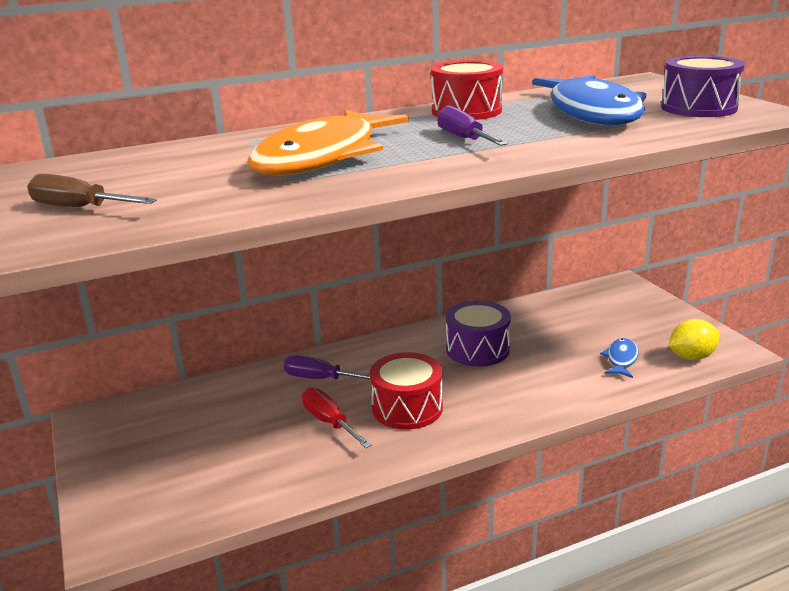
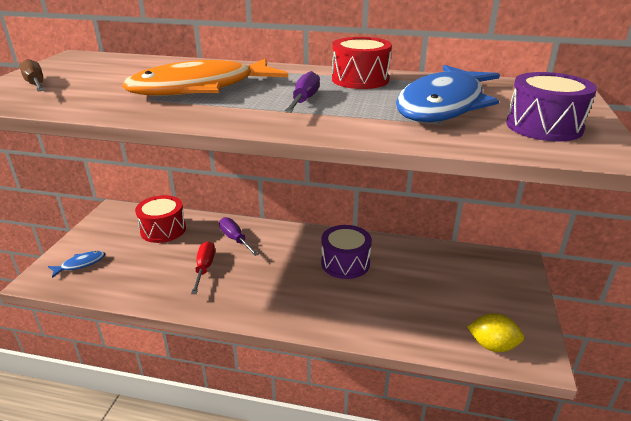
camera: 35 degrees right, 5 degrees up
red drum [370,352,443,430] -> red drum moved to [135,195,186,243]
blue fish [600,338,638,378] -> blue fish moved to [48,251,105,278]

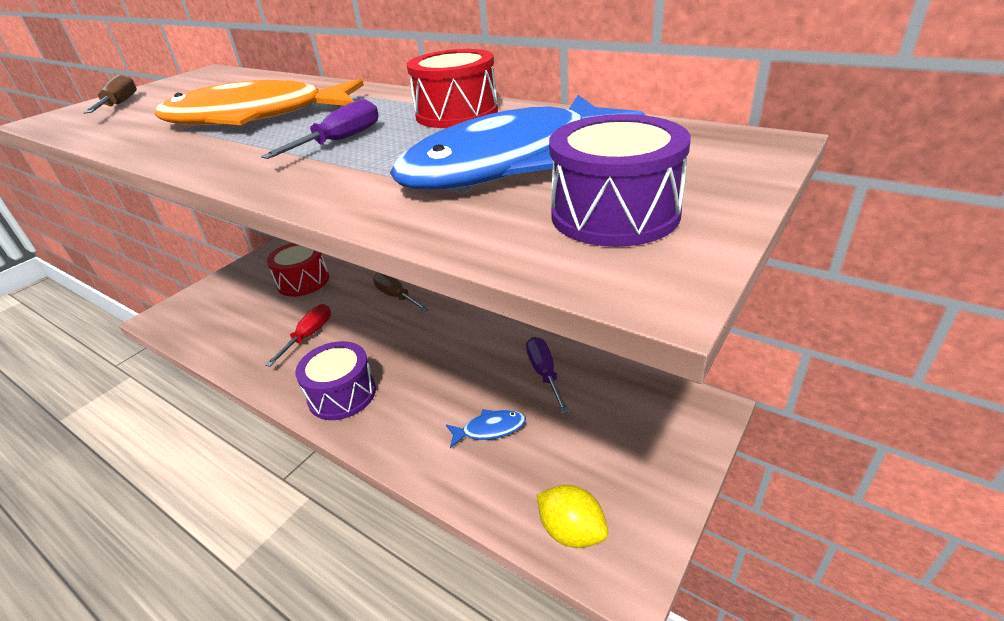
camera: 25 degrees right, 5 degrees up
blue fish [48,251,105,278] -> blue fish moved to [446,409,526,448]
purple screwdriver [219,217,259,256] -> purple screwdriver moved to [526,337,569,414]
purple drum [321,225,372,279] -> purple drum moved to [295,341,376,420]
none -> brown screwdriver [373,273,429,312]

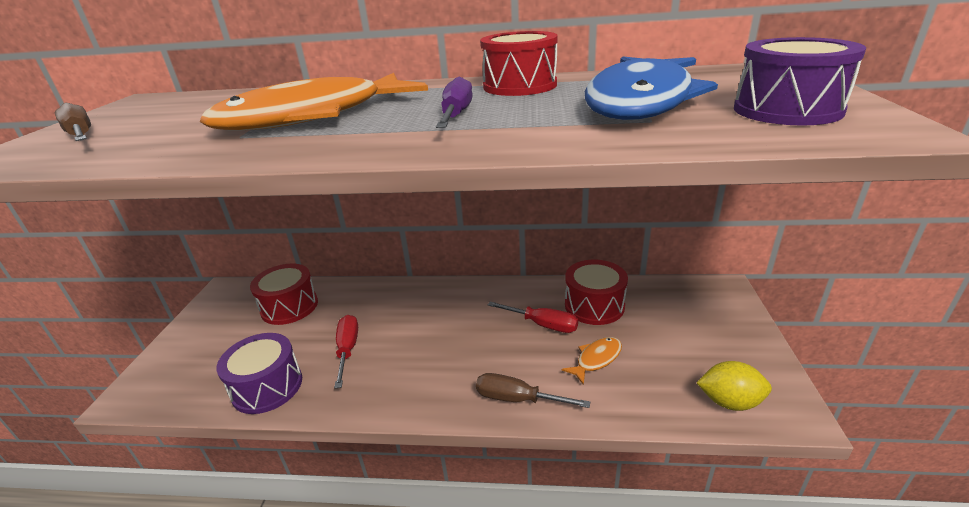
camera: 30 degrees left, 5 degrees down
purple drum [295,341,376,420] -> purple drum moved to [217,333,302,414]
brown screwdriver [373,273,429,312] -> brown screwdriver moved to [476,373,590,408]
blue fish [446,409,526,448] -> orange fish [561,337,622,385]
purple screwdriver [526,337,569,414] -> red drum [565,260,628,325]
none -> red screwdriver [488,301,578,333]

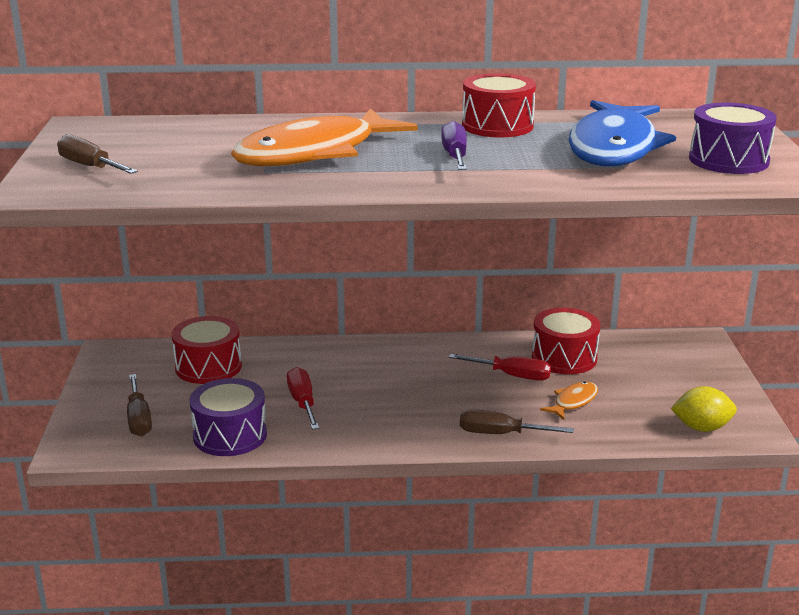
camera: 10 degrees left, 5 degrees down
none -> brown screwdriver [127,374,152,436]

